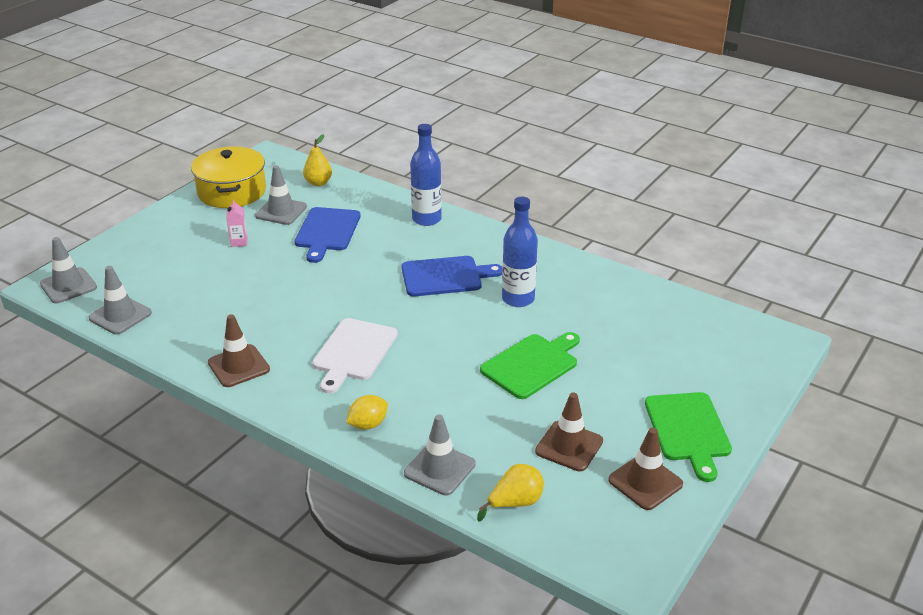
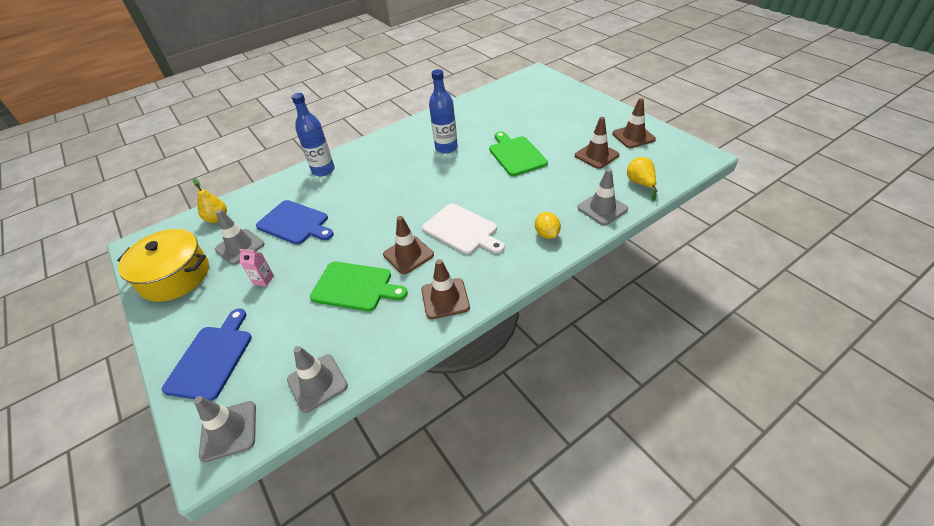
camera: 65 degrees left, 10 degrees up
blue cutting board [402,256,502,296] -> blue cutting board moved to [162,309,252,401]
green cutting board [645,392,732,482] -> green cutting board moved to [310,262,408,311]
none -> brown traffic cone [383,216,434,274]

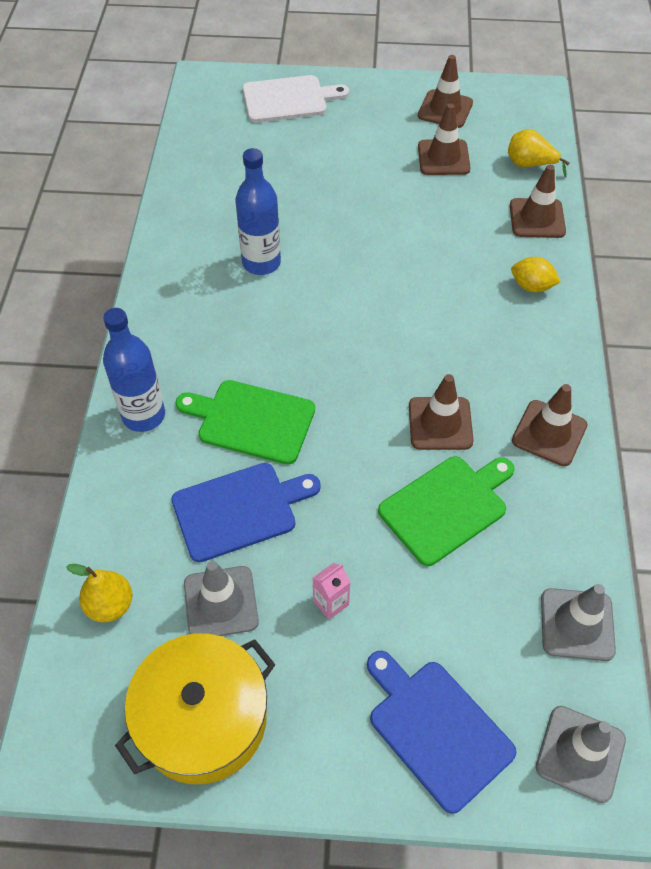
camera: 55 degrees left, 10 degrees up
white cutting board [422,203,504,254] -> white cutting board moved to [242,75,349,122]
green cutting board [489,131,548,176] -> green cutting board moved to [175,380,315,465]
grey traffic cone [578,168,628,225] -> brown traffic cone [510,165,566,238]

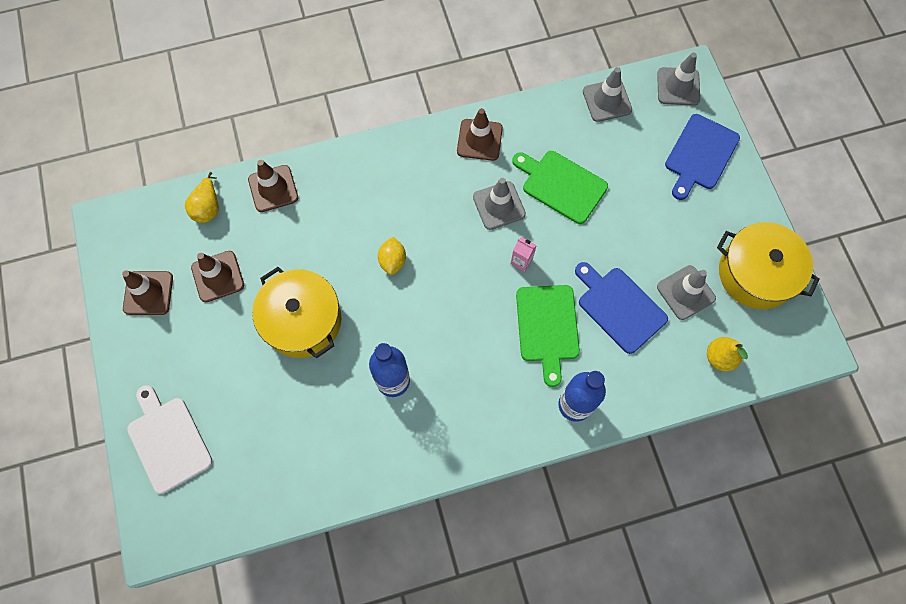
camera: 110 degrees left, 15 degrees up
pink carton [313,563,350,620] -> pink carton moved to [511,237,537,272]
brown traffic cone [409,374,474,450] -> grey traffic cone [473,178,526,230]
yellow lemon [511,257,561,292] -> yellow lemon moved to [378,237,406,275]
none -> yellow pot [252,267,341,358]

